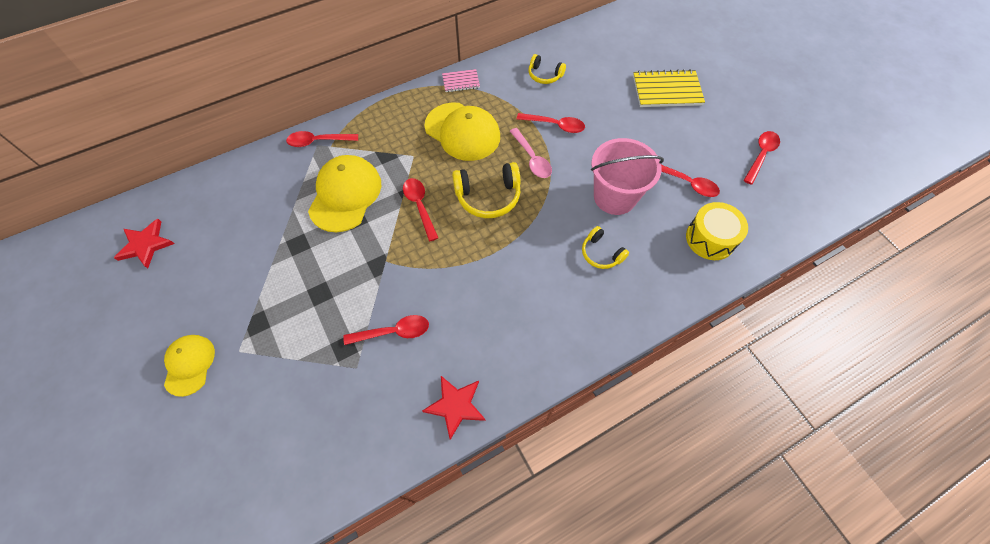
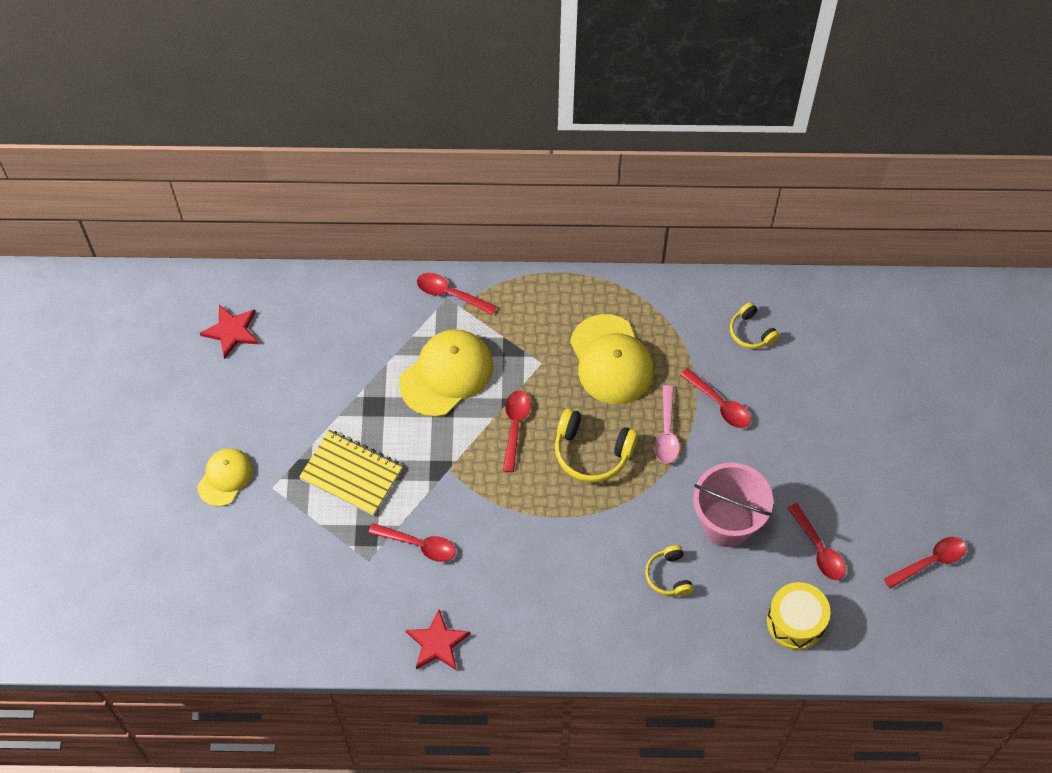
camera: 30 degrees right, 0 degrees up
pink notebook [442,69,480,92] -> none
yellow notebook [633,69,705,107] -> yellow notebook moved to [299,430,403,516]

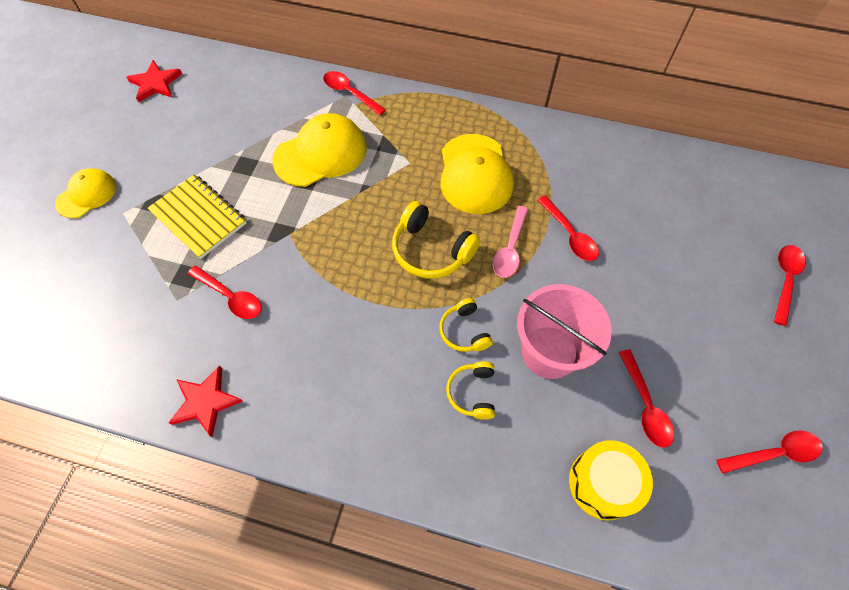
camera: 15 degrees right, 0 degrees up
red spoon [503,390,531,472] -> red spoon moved to [774,245,806,326]
yellow headphones [730,302,780,349] -> yellow headphones moved to [439,298,493,352]

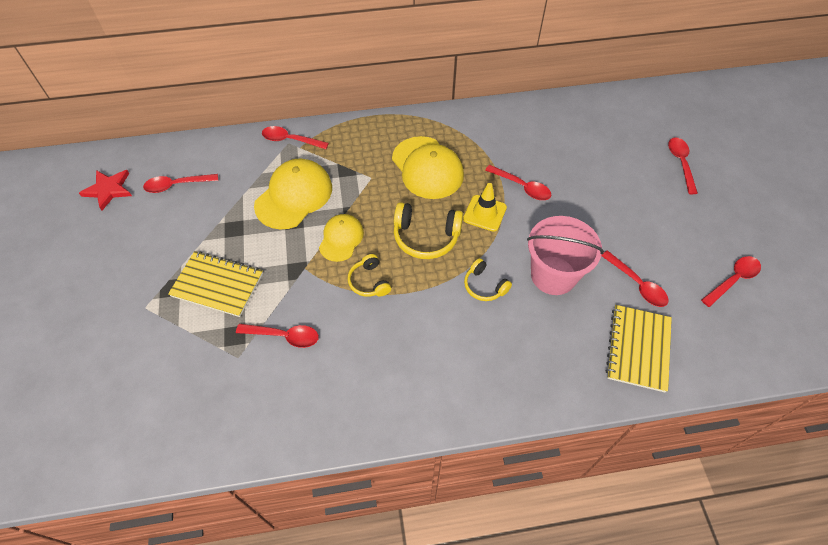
camera: 25 degrees left, 5 degrees down
yellow cap [55,168,116,218] -> yellow cap moved to [319,214,364,262]
red star [169,366,243,437] -> none
yellow headphones [446,361,495,420] -> yellow headphones moved to [348,254,391,297]
pink spoon [493,206,528,278] -> yellow traffic cone [463,183,507,232]
yellow drum [569,440,653,521] -> yellow notebook [606,305,672,392]
none -> red spoon [143,174,218,193]

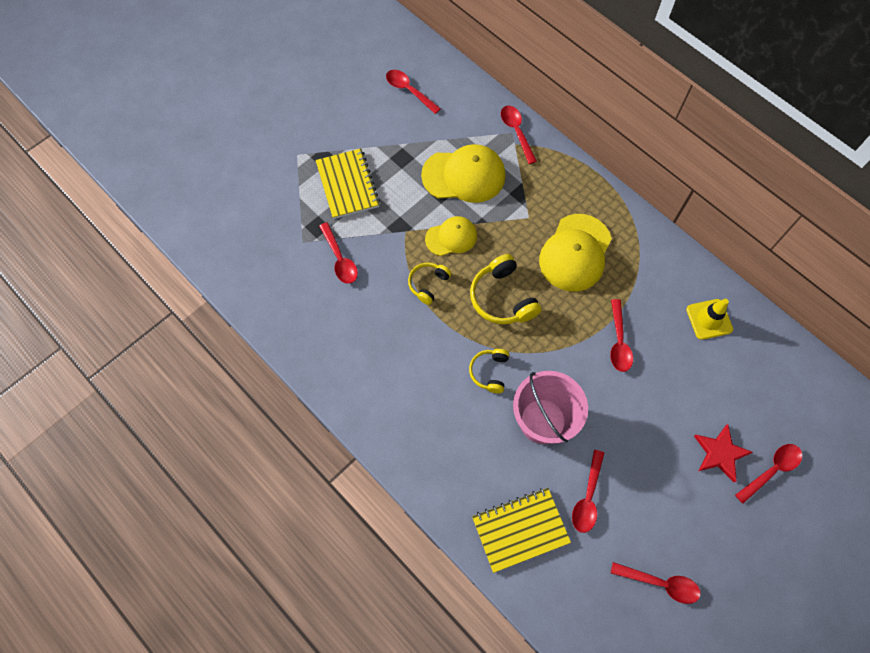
camera: 55 degrees right, 10 degrees up
red star [79,170,132,211] -> red star moved to [694,424,753,482]
yellow traffic cone [463,183,507,232] -> yellow traffic cone moved to [686,299,733,340]

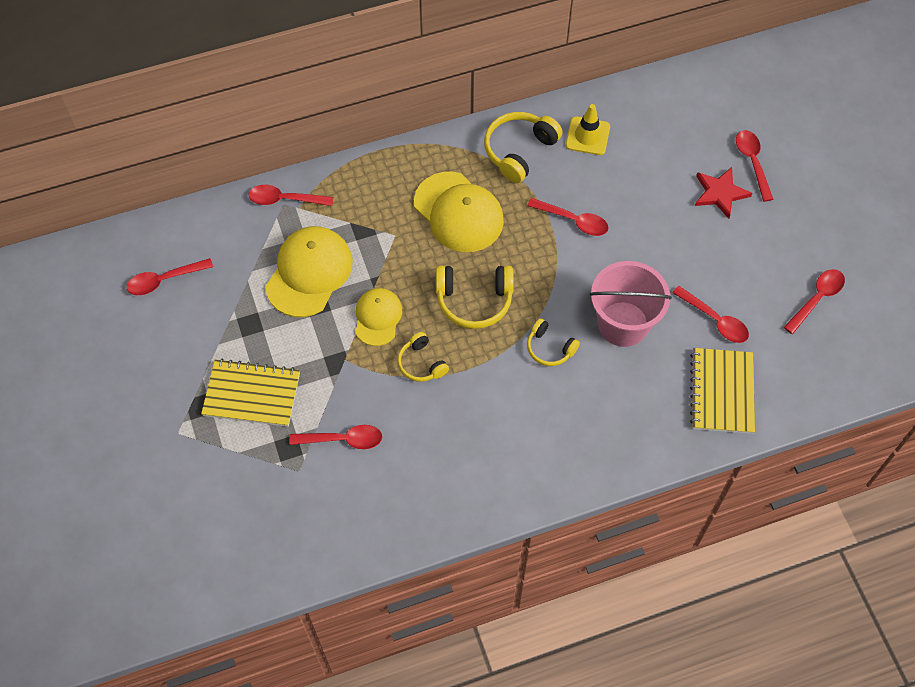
camera: 65 degrees left, 5 degrees down
none -> yellow headphones [484,112,563,183]

